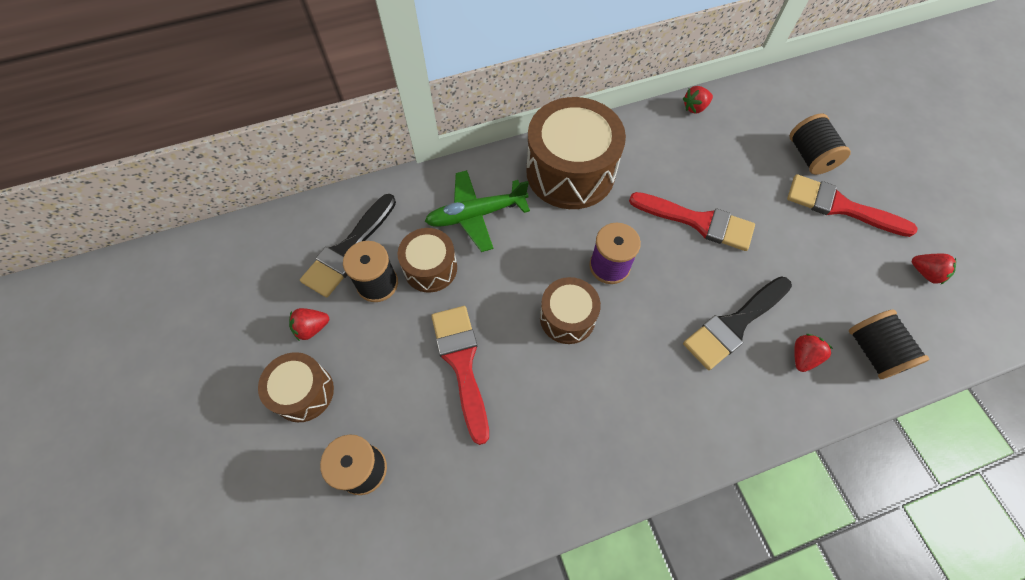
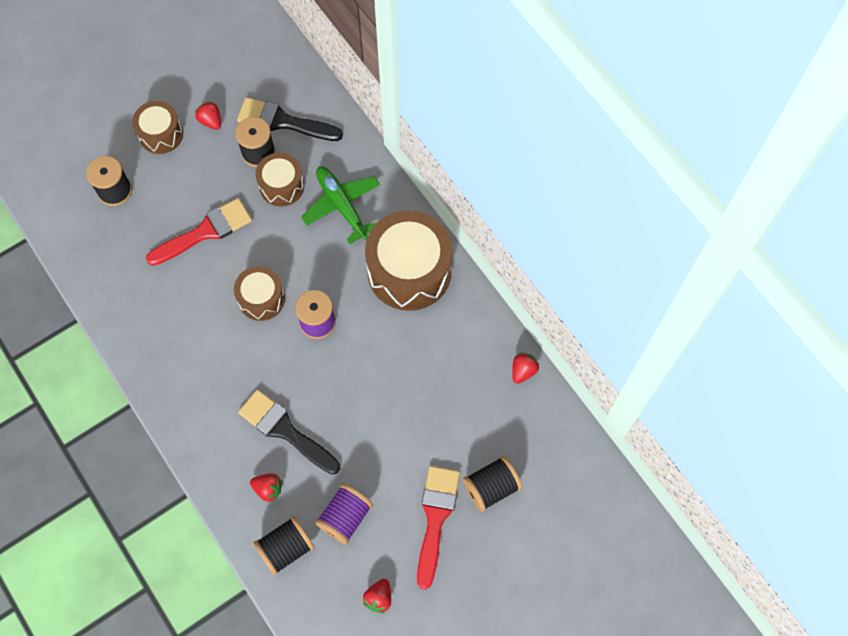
camera: 75 degrees right, 5 degrees up
red brush [629,192,755,251] -> none
red strawberry [683,86,713,114] -> red strawberry turned 75 degrees clockwise [512,353,539,384]
none -> purple spool [315,483,373,545]

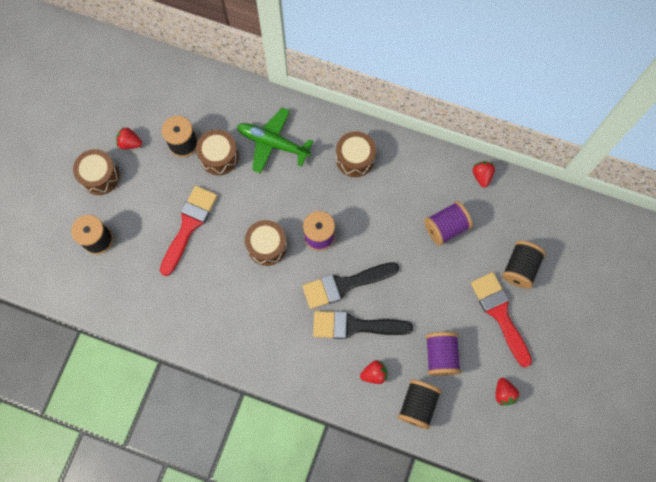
camera: 35 degrees left, 5 degrees up
black brush [237,97,343,141] -> black brush moved to [302,262,399,309]
brown drum [365,210,453,311] -> brown drum [336,131,376,177], size x0.55
none -> purple spool [424,201,473,246]

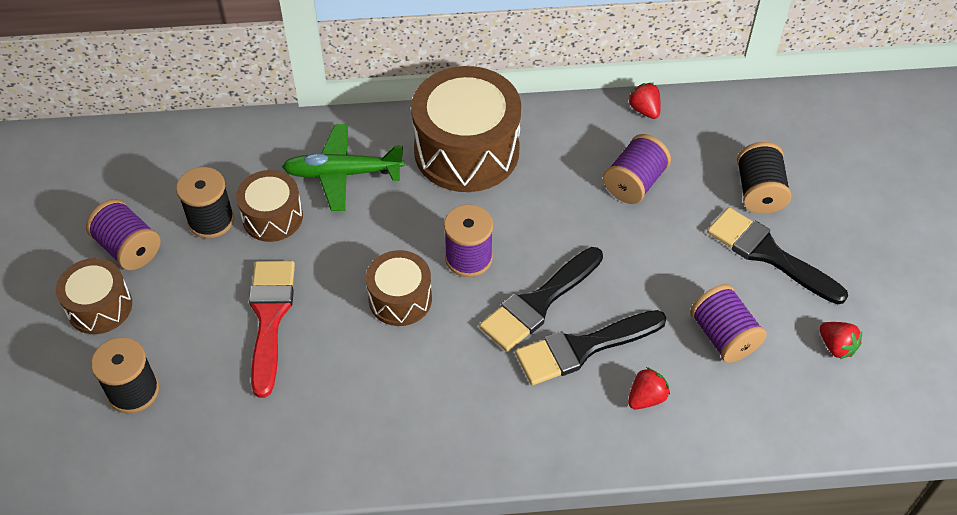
camera: 25 degrees left, 20 degrees down
red strawberry [116,128,142,149] -> purple spool [86,199,160,270]
brown drum [336,131,376,177] -> brown drum [411,66,521,192], size x1.82
black spool [398,380,441,429] -> none
red brush [471,272,532,368] -> black brush [707,207,848,304]

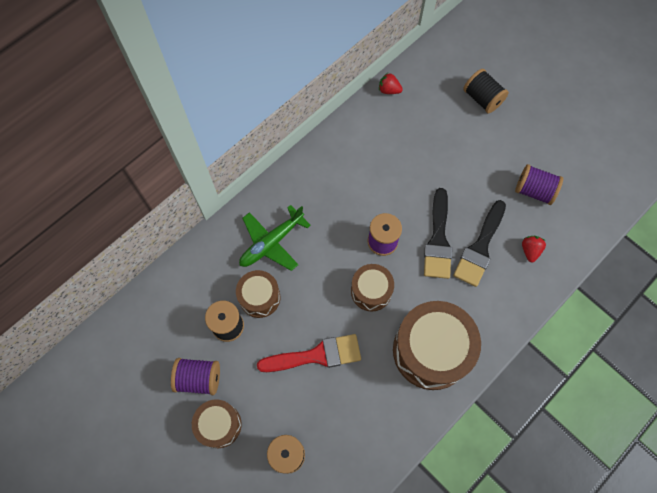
camera: 40 degrees left, 15 degrees up
red brush [249,261,295,398] -> red brush turned 120 degrees clockwise [257,334,361,372]
brown drum [411,66,521,192] -> brown drum moved to [393,301,481,390]
purple spool [603,134,671,204] -> none
black brush [707,207,848,304] -> none
red strawberry [820,322,862,359] -> none

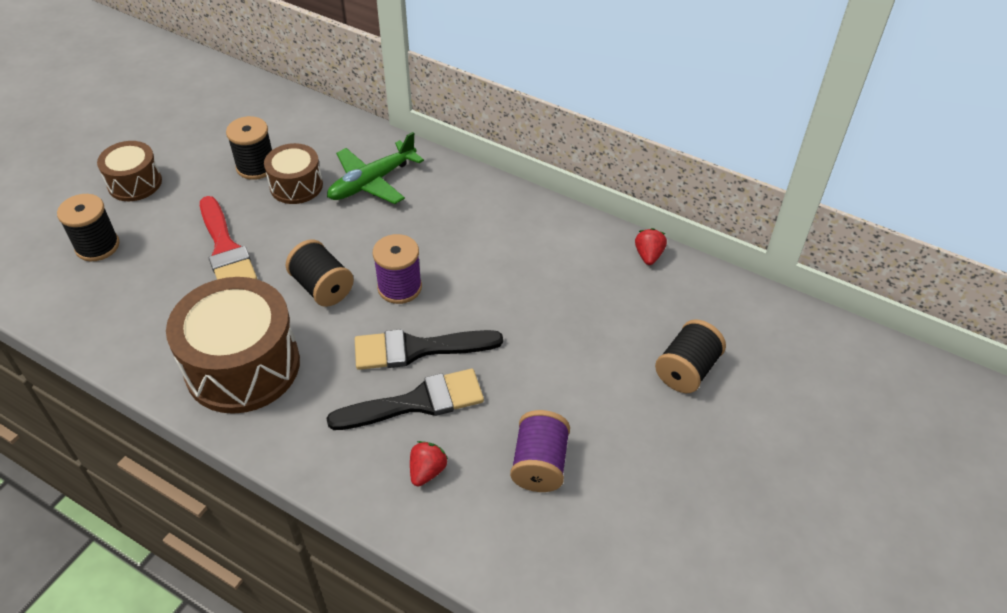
camera: 75 degrees right, 20 degrees down
purple spool [171,358,220,395] -> none
green plane [239,205,311,271] -> green plane turned 75 degrees counterclockwise [327,132,424,204]
brown drum [351,264,394,311] -> black spool [286,239,354,307]
black brush [453,200,506,287] -> black brush turned 150 degrees clockwise [326,369,484,430]
red strawberry [522,236,546,263] -> red strawberry turned 60 degrees counterclockwise [410,441,448,486]

